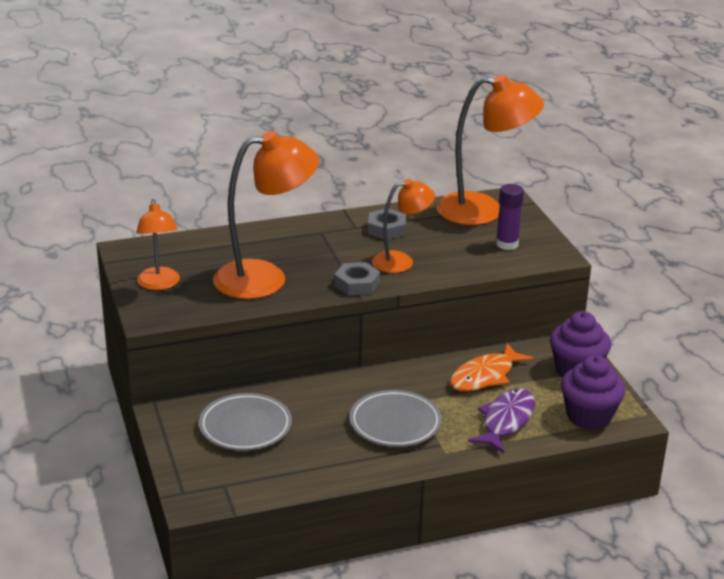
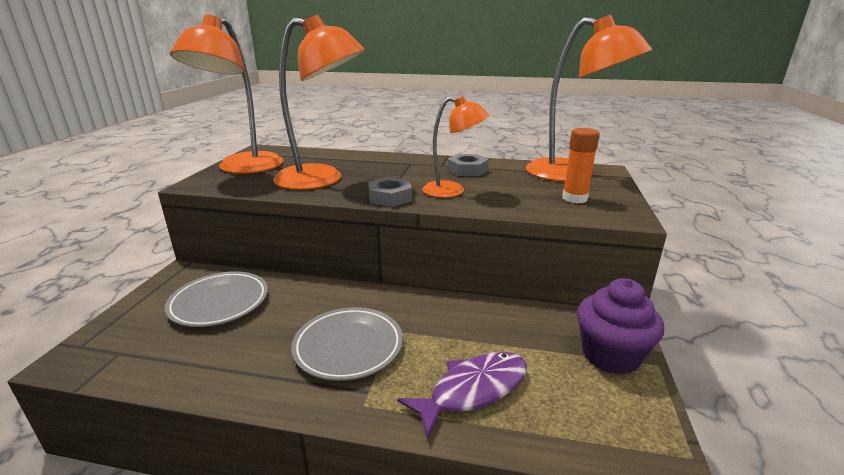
camera: 30 degrees right, 5 degrees down
orange lamp [136,199,180,290] -> orange lamp [170,15,283,174], size x1.71
orange fish [450,343,534,391] -> none
purple glue stick [496,184,524,250] -> orange glue stick [562,128,600,203]
purple cupcake [561,355,626,430] -> none

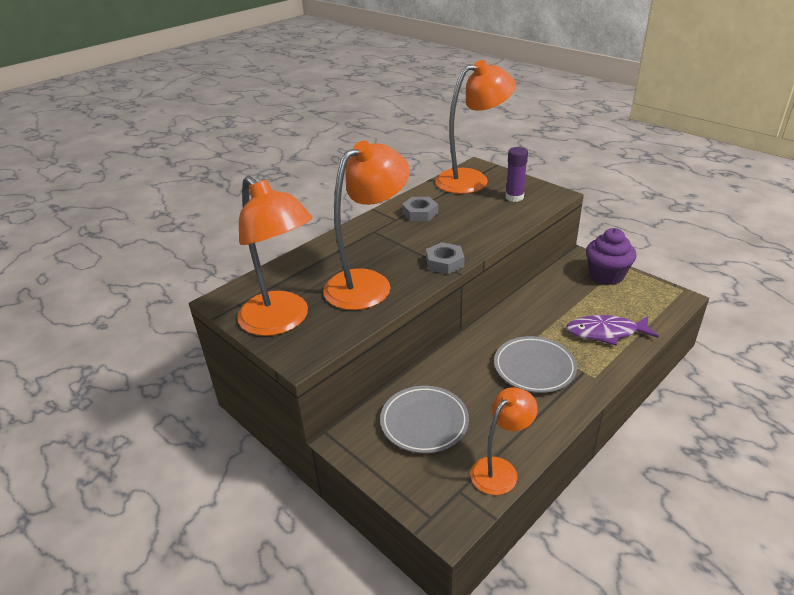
camera: 55 degrees left, 10 degrees up
purple fish [397,352,527,438] -> purple fish turned 90 degrees counterclockwise [566,315,659,346]
orange lamp [422,96,489,198] -> orange lamp moved to [470,387,538,495]
orange glue stick [562,128,600,203] -> purple glue stick [506,147,528,202]

